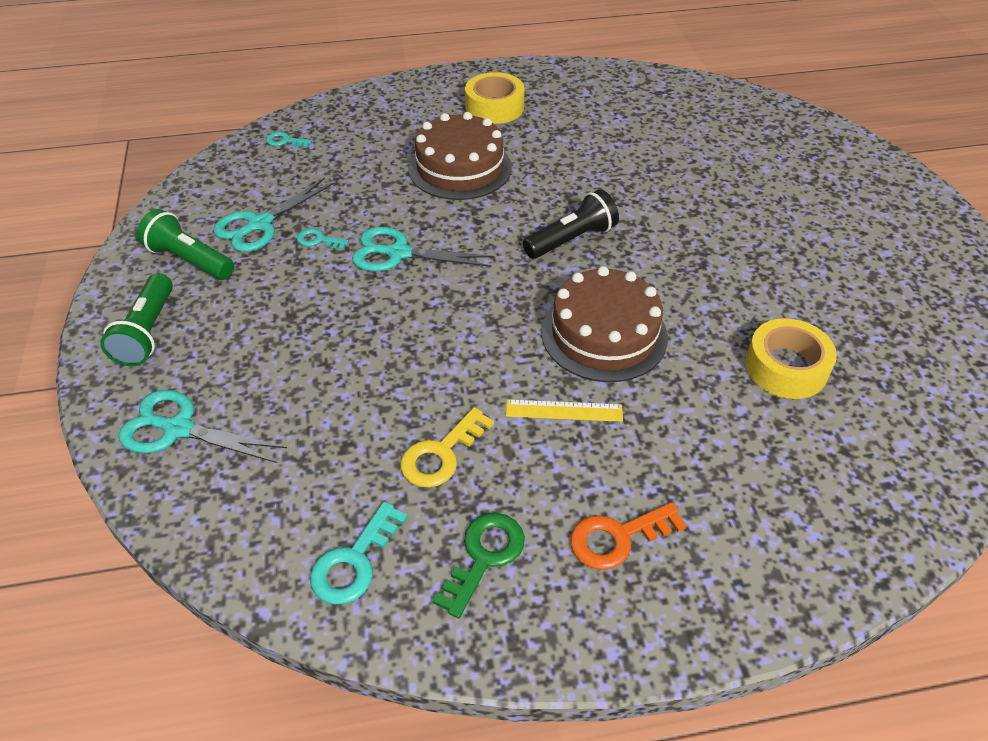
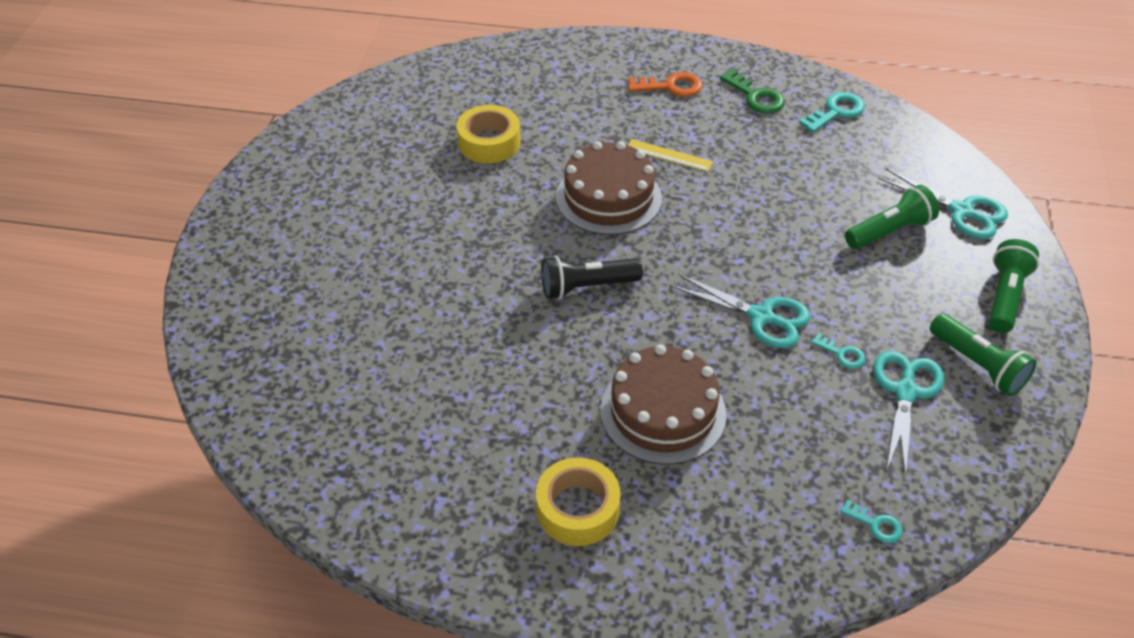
camera: 160 degrees left, 0 degrees up
turquoise scissors [213,177,335,252] -> turquoise scissors turned 45 degrees counterclockwise [873,351,944,477]
yellow key [401,407,494,488] -> none
green key [432,513,525,618] -> green key turned 90 degrees counterclockwise [720,69,785,113]
none -> green flashlight [845,185,939,249]

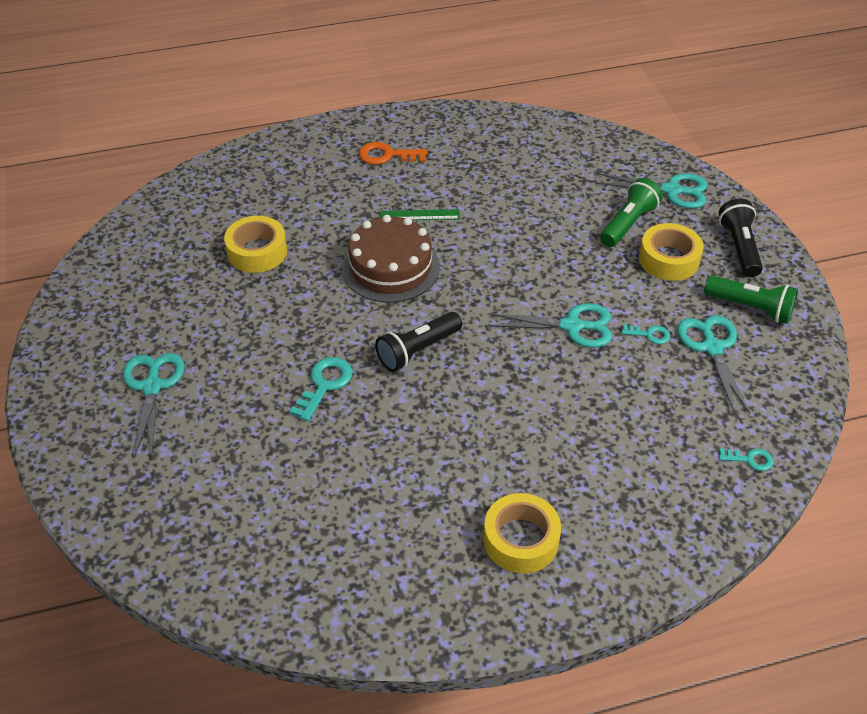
camera: 25 degrees left, 0 degrees up
brown cake [600,344,726,465] -> none
orange key [628,72,703,97] -> orange key turned 150 degrees counterclockwise [359,142,427,165]
yellow ruler [628,139,713,172] -> green ruler [380,209,460,220]
green key [720,69,785,113] -> none
turquoise key [799,92,865,133] -> turquoise key moved to [290,357,353,421]
green flashlight [989,239,1039,333] -> black flashlight [719,199,763,277]
none -> turquoise scissors [123,353,185,458]
none -> yellow tape [639,223,704,281]

